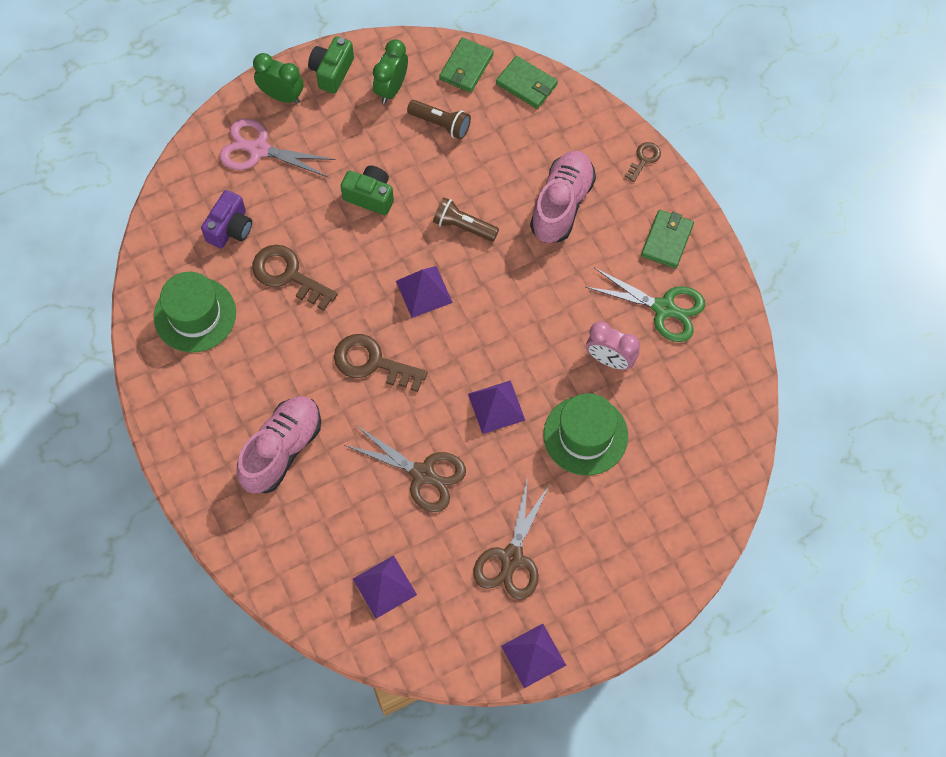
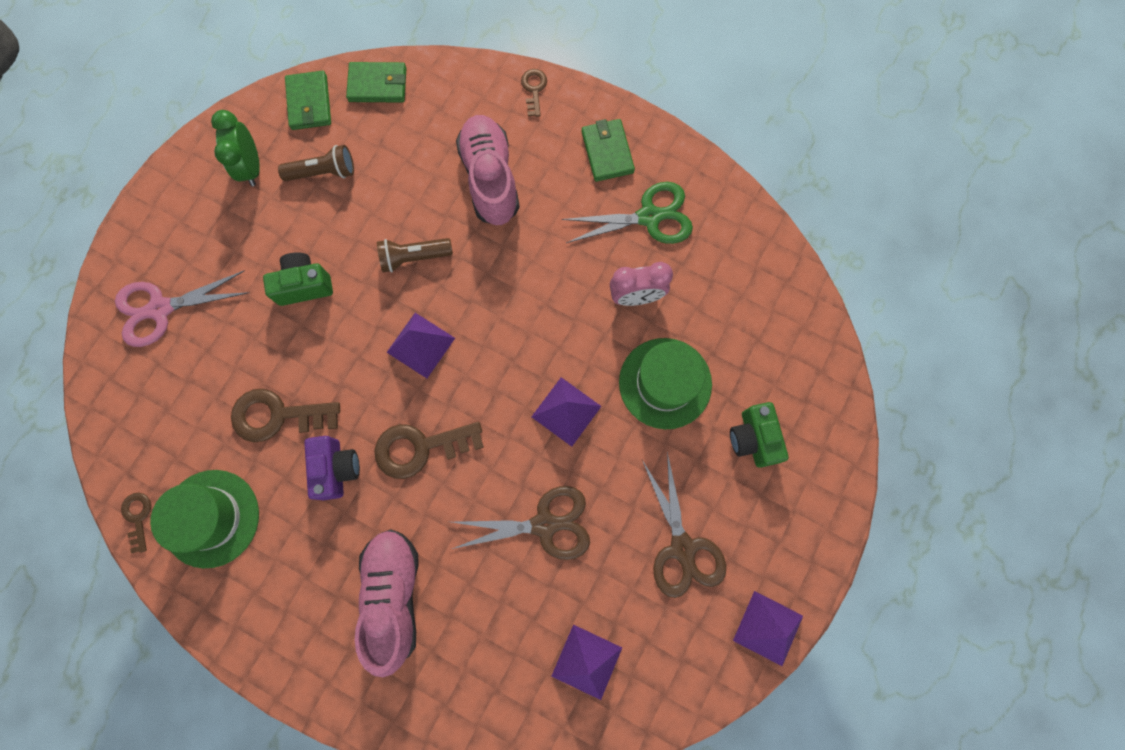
camera: 35 degrees left, 10 degrees up
purple camera [201,190,252,249] -> purple camera moved to [304,436,360,500]
green clock [253,53,304,104] -> none
green camera [308,36,354,94] -> green camera moved to [730,402,789,468]
none -> brown key [121,493,151,553]

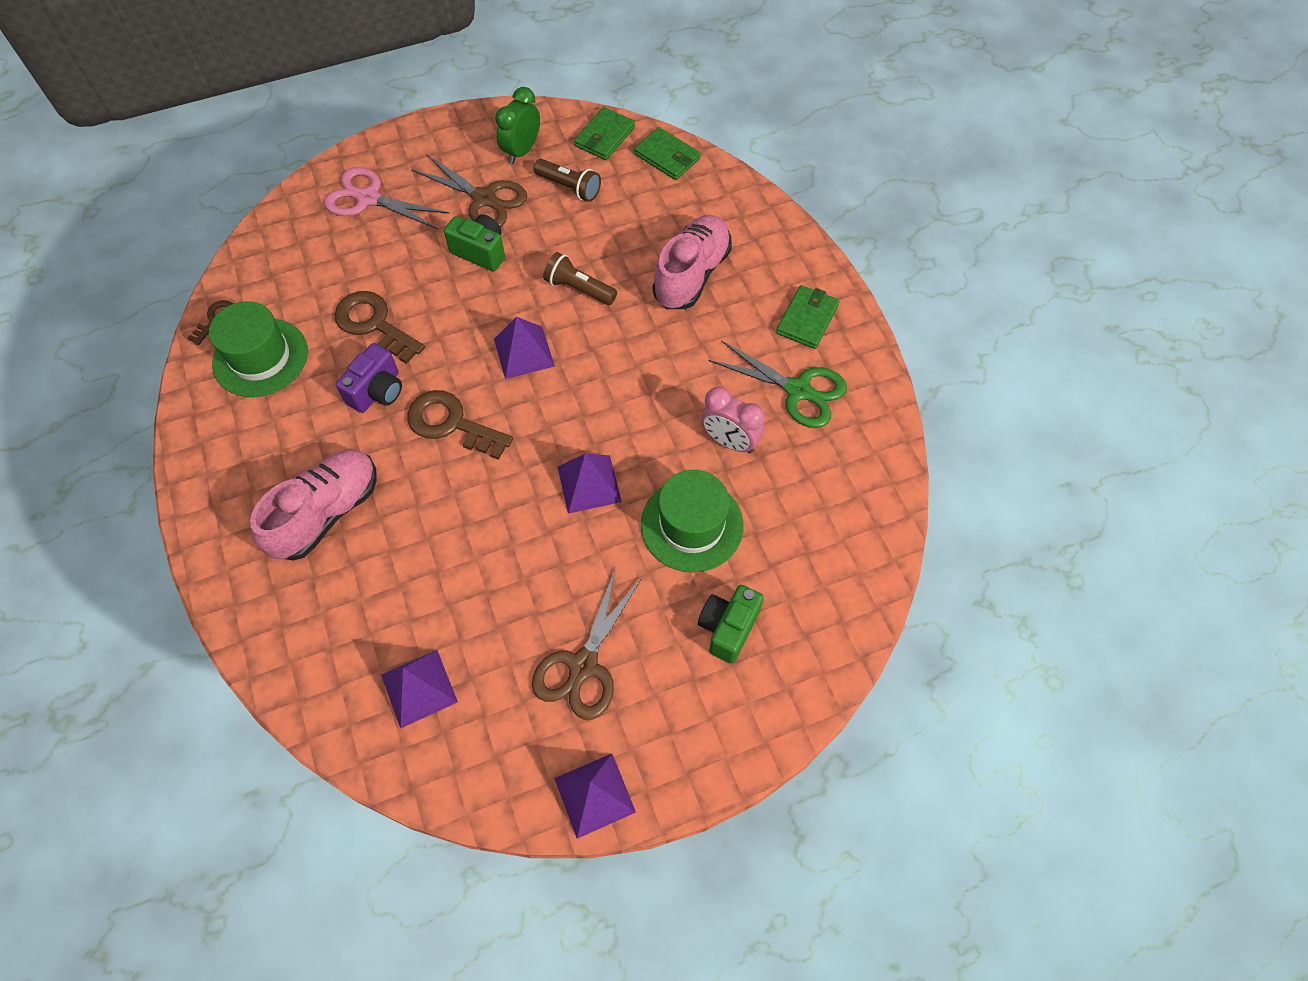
camera: 40 degrees right, 15 degrees down
brown scissors [452,486,590,560] -> brown scissors moved to [411,154,527,227]
brown key [521,69,547,117] -> none

